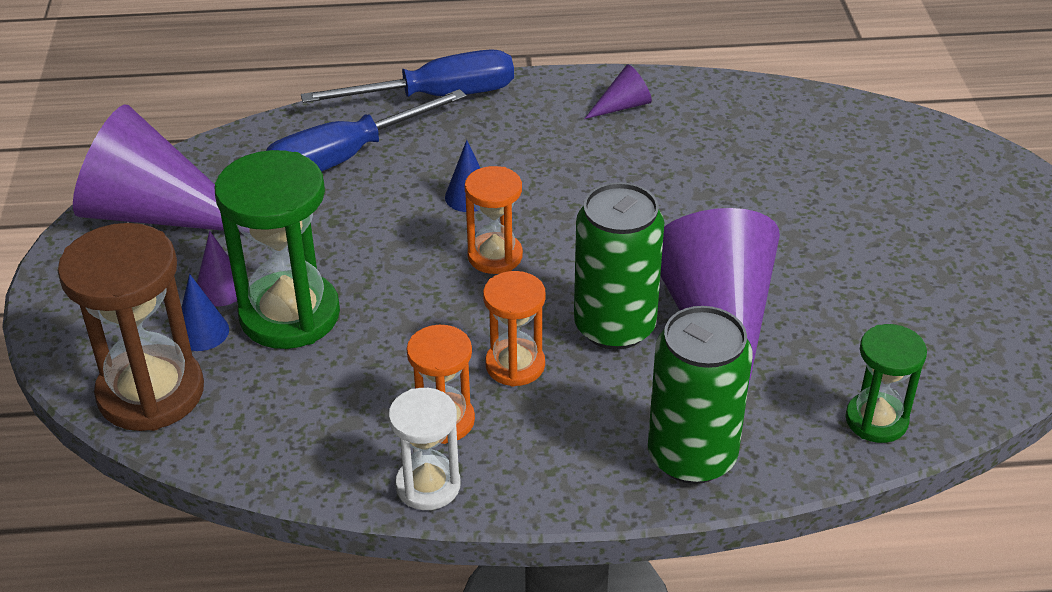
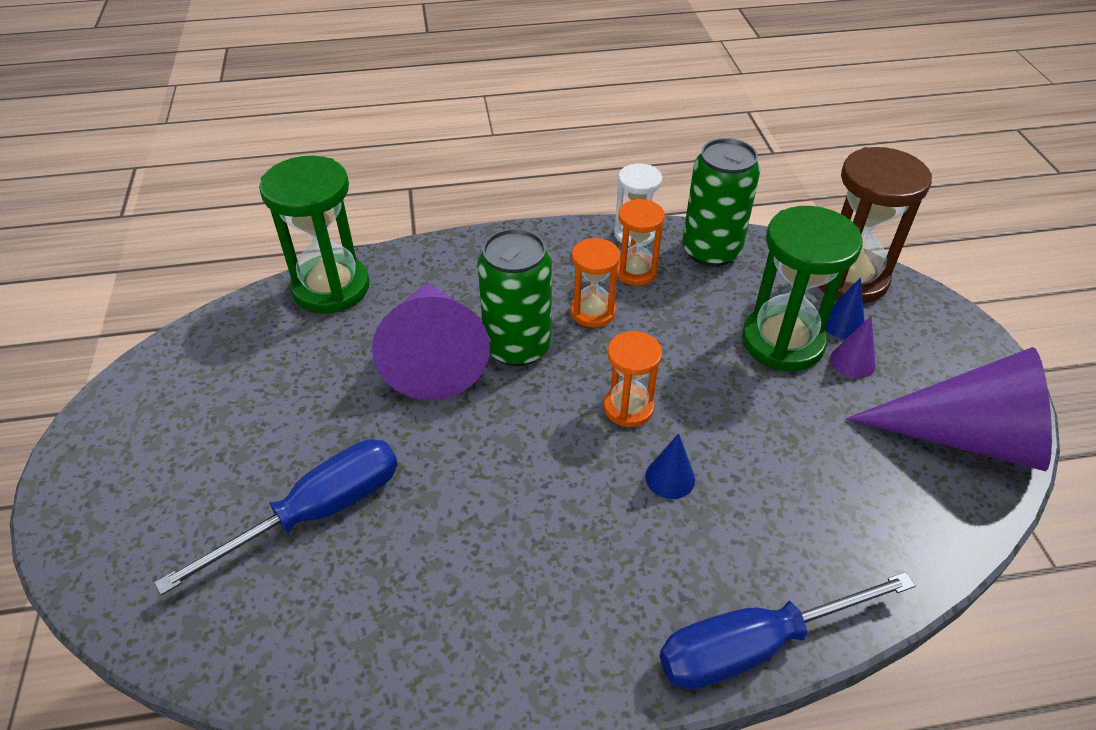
camera: 175 degrees right, 5 degrees up
blue screwdriver [266,89,467,172] -> blue screwdriver moved to [155,439,398,595]
purple cone [584,64,652,119] -> none
green can [648,306,753,484] -> green can moved to [682,138,760,267]
green hourglass [845,324,927,443] -> green hourglass [259,156,370,314], size x1.74

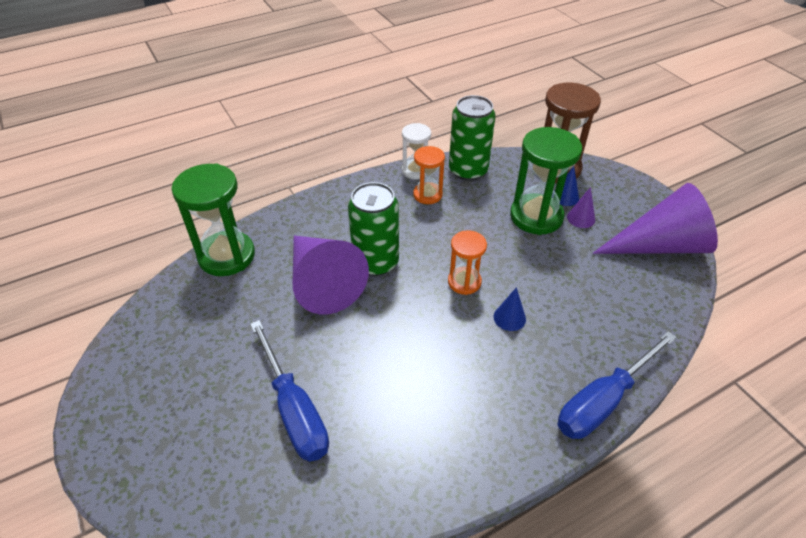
camera: 20 degrees left, 0 degrees up
blue screwdriver [155,439,398,595] -> blue screwdriver turned 120 degrees clockwise [250,320,329,462]
orange hourglass [570,238,621,328] -> none

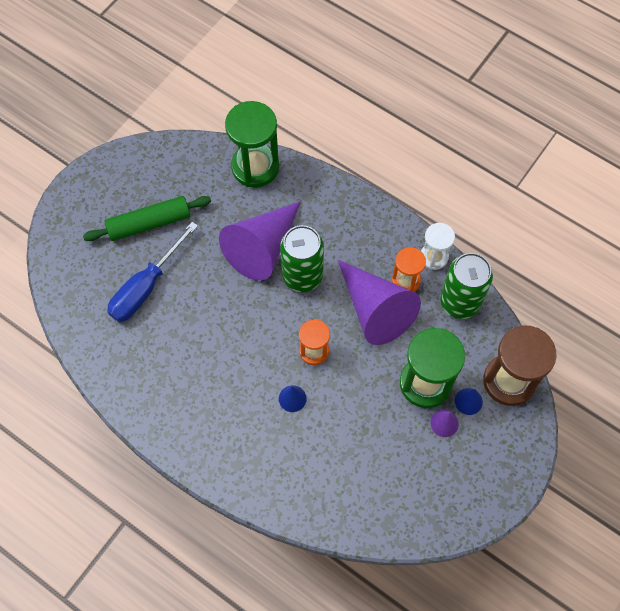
camera: 65 degrees right, 20 degrees up
blue screwdriver [558,331,677,439] -> none
purple cone [593,183,718,254] -> purple cone moved to [338,260,421,345]
none -> green rolling pin [83,196,211,241]

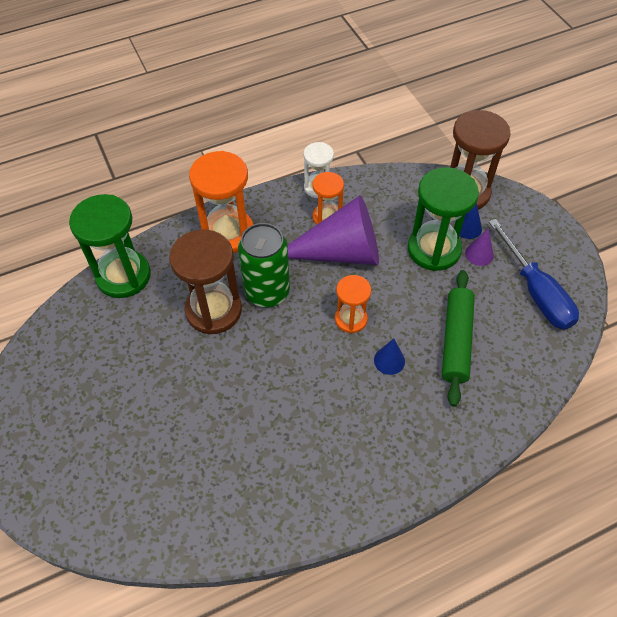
camera: 60 degrees left, 10 degrees down
green rolling pin [83,196,211,241] -> green rolling pin moved to [442,270,475,407]
blue screwdriver [107,222,198,322] -> blue screwdriver moved to [489,219,579,329]
purple cone [219,201,301,281] -> brown hourglass [169,229,242,335]
green can [440,253,493,319] -> none
none -> orange hourglass [189,151,254,253]

